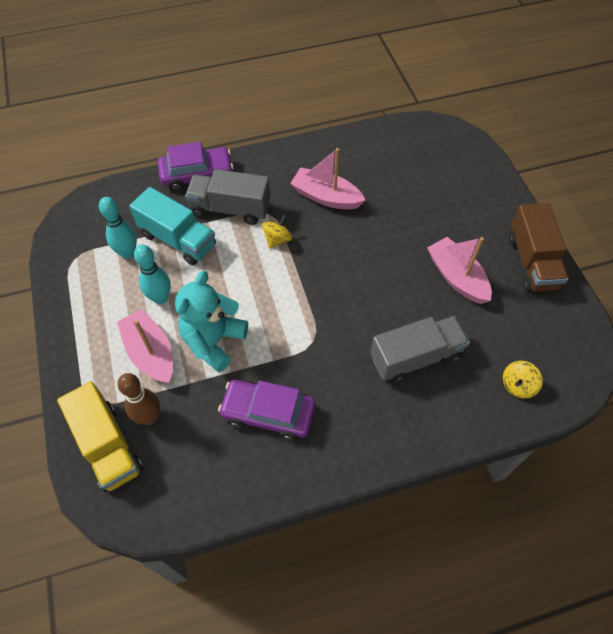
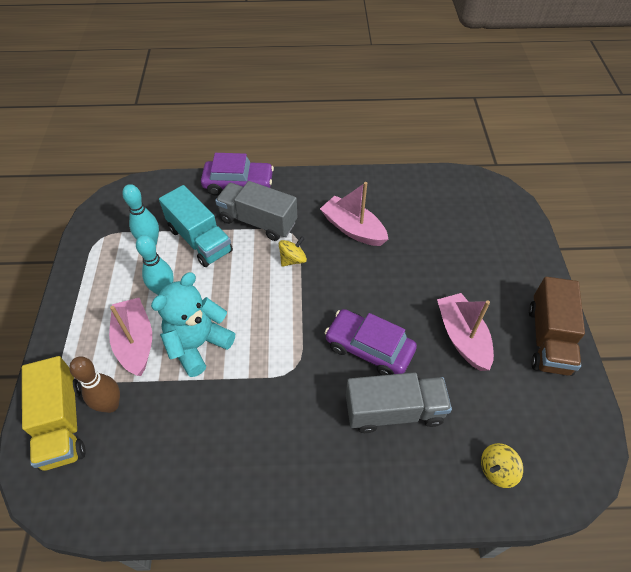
camera: 15 degrees right, 5 degrees down
purple car [218,380,316,441] -> purple car moved to [325,309,417,375]

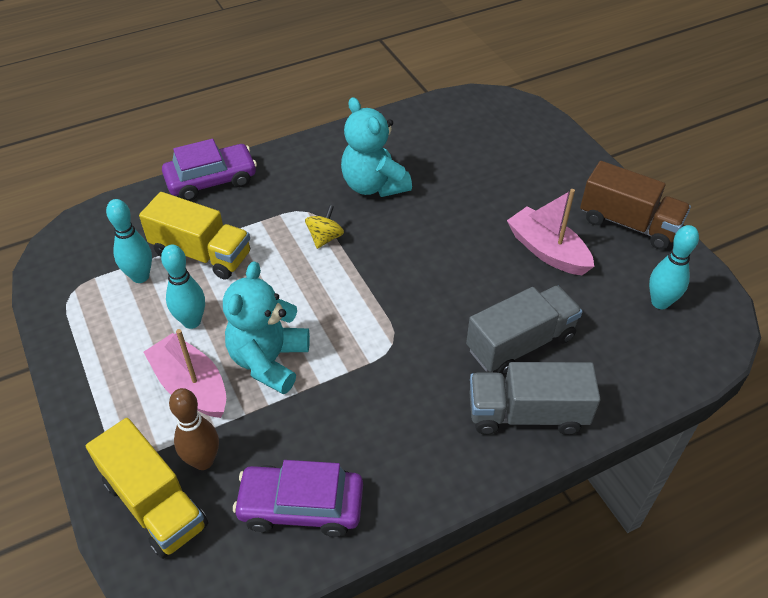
camera: 25 degrees left, 5 degrees down
turquoise truck [159,185,233,267] -> yellow truck [139,192,250,280]
grey truck [215,181,297,241] -> grey truck moved to [469,362,600,435]
pink boat [320,182,388,246] -> turquoise teddy bear [341,97,412,197]
purple car [325,309,417,375] -> purple car moved to [233,460,363,537]
yellow spinning top [481,443,523,488] -> none
brown truck [529,277,585,376] -> brown truck turned 45 degrees counterclockwise [580,161,691,250]
none -> turquoise bowling pin [649,225,699,309]

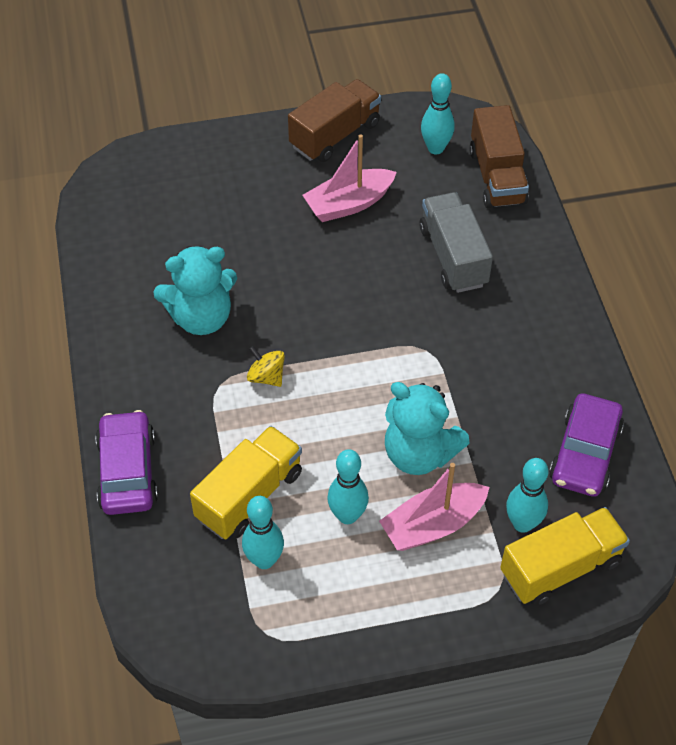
camera: 75 degrees left, 5 degrees up
brown bowling pin [169,388,219,470] -> turquoise bowling pin [506,458,548,533]
grey truck [469,362,600,435] -> none
none -> brown truck [469,105,529,208]

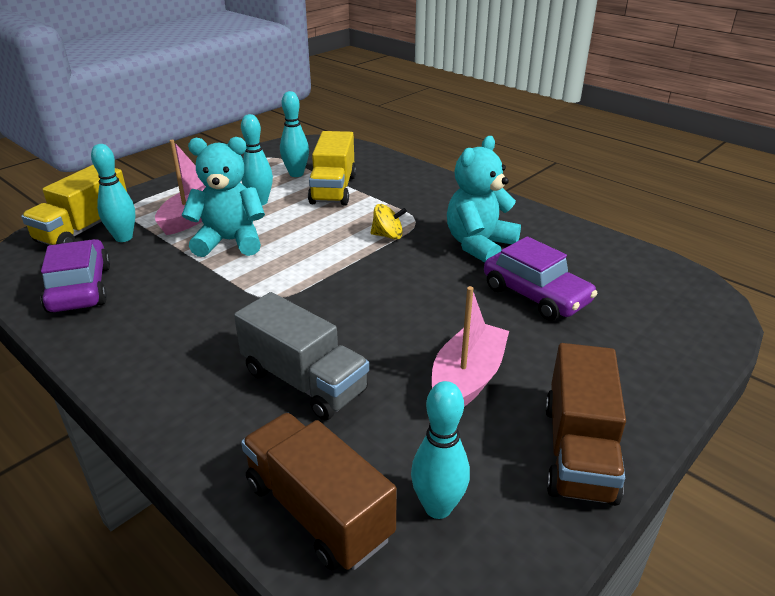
camera: 145 degrees right, 20 degrees down
purple car [95,410,158,515] -> purple car moved to [484,236,598,321]

